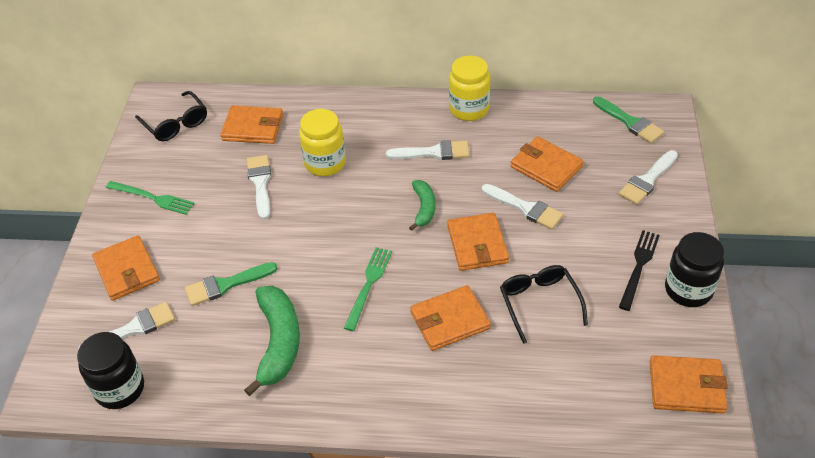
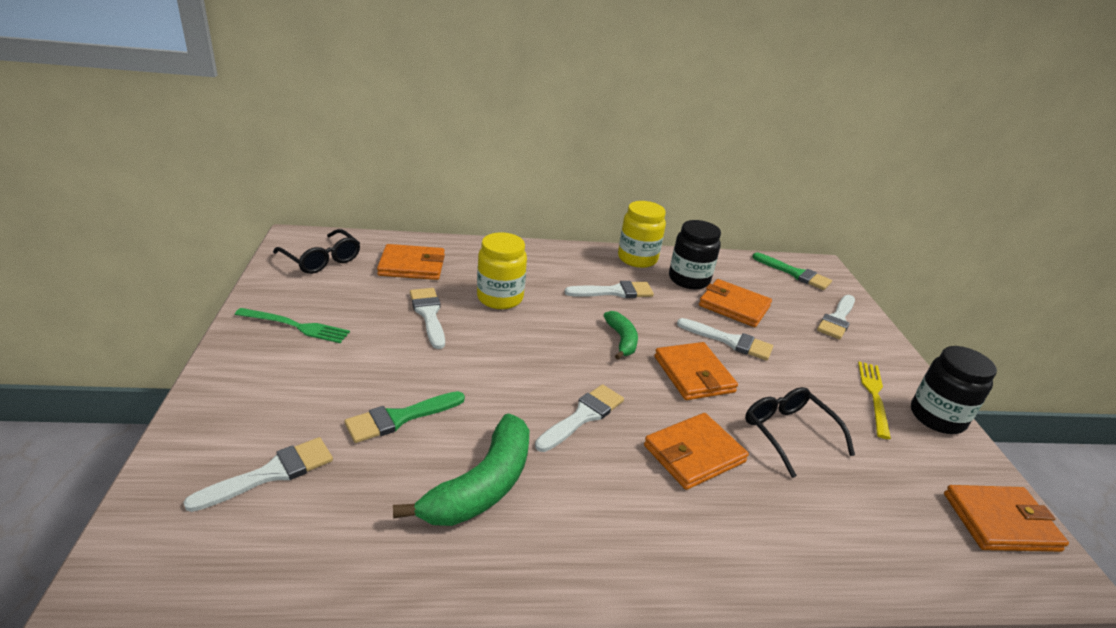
camera: 15 degrees left, 15 degrees down
black jar [77,332,144,409] -> black jar moved to [669,220,721,289]
orange wallet [92,235,160,301] -> none
green banana [244,286,300,396] -> green banana turned 45 degrees clockwise [393,413,530,526]
green fork [344,247,392,331] -> white brush [535,384,624,452]
black fork [619,230,660,311] -> yellow fork [858,362,891,439]

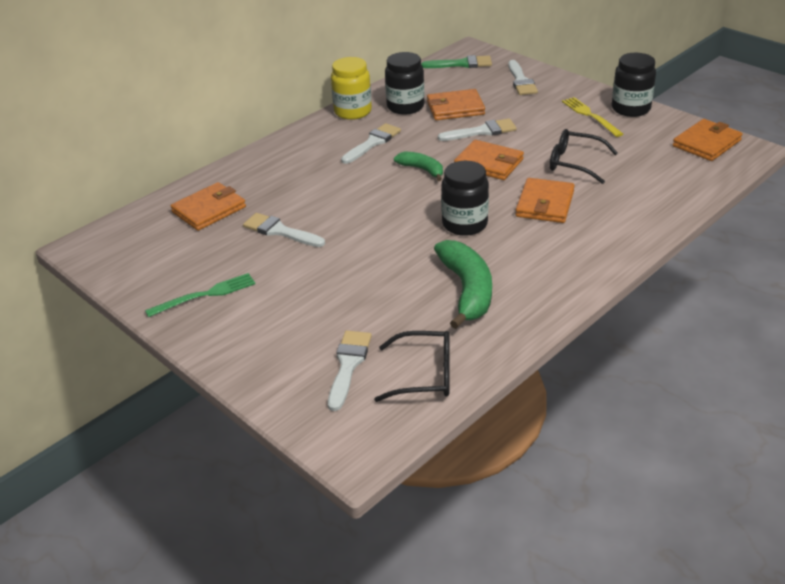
camera: 35 degrees left, 5 degrees up
black glasses [273,229,360,274] -> black glasses moved to [374,331,450,402]
green brush [345,391,465,443] -> none
yellow jar [477,233,527,309] -> none
white brush [535,384,624,452] -> black jar [441,161,489,236]

